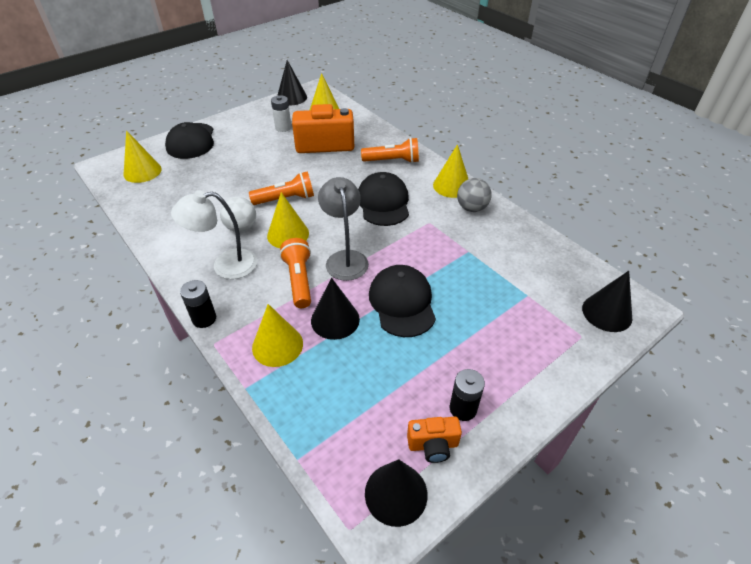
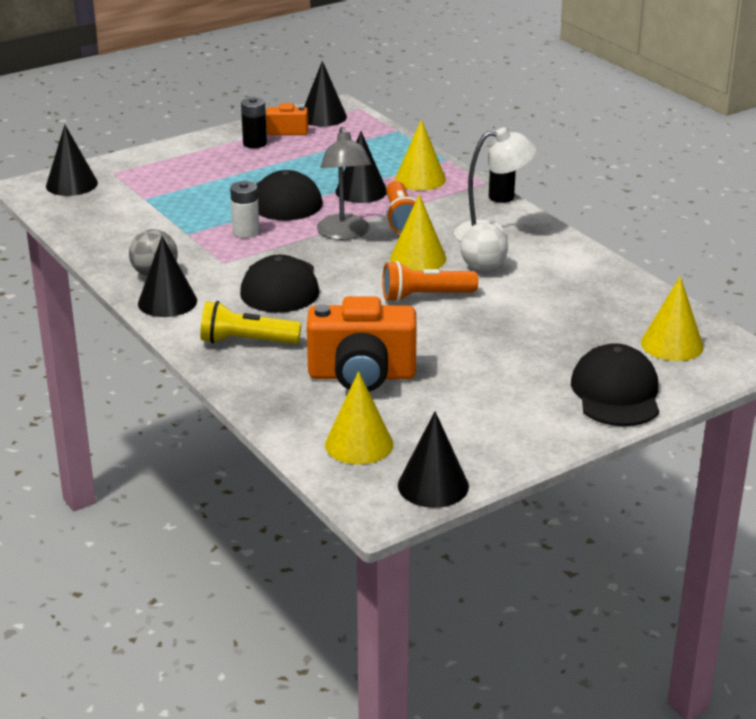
camera: 175 degrees left, 15 degrees down
white battery [271,95,291,132] -> white battery moved to [230,181,260,238]
orange flashlight [361,137,419,163] -> yellow flashlight [200,301,301,344]
yellow cone [433,144,468,198] -> black cone [138,236,197,317]

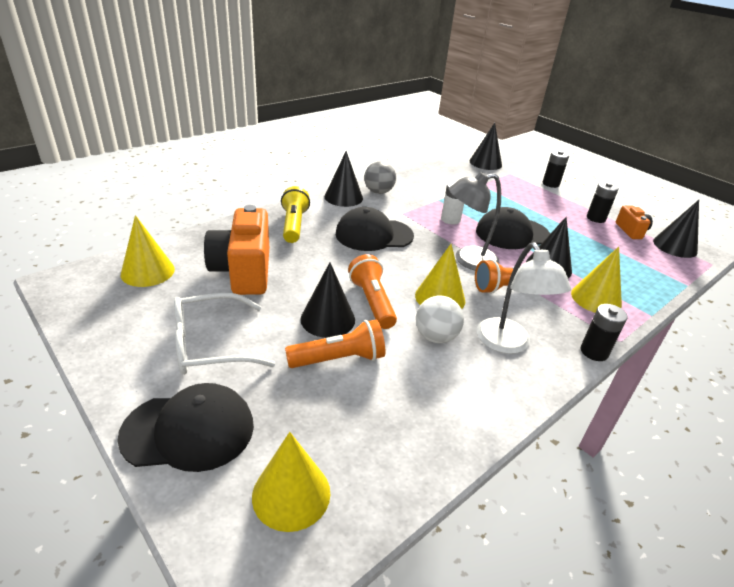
camera: 80 degrees right, 5 degrees up
black cone [398,412,469,508] -> black cone moved to [300,262,355,338]
none -> white glasses [174,293,275,375]
none -> orange flashlight [285,319,385,368]
none -> black battery [543,150,569,188]

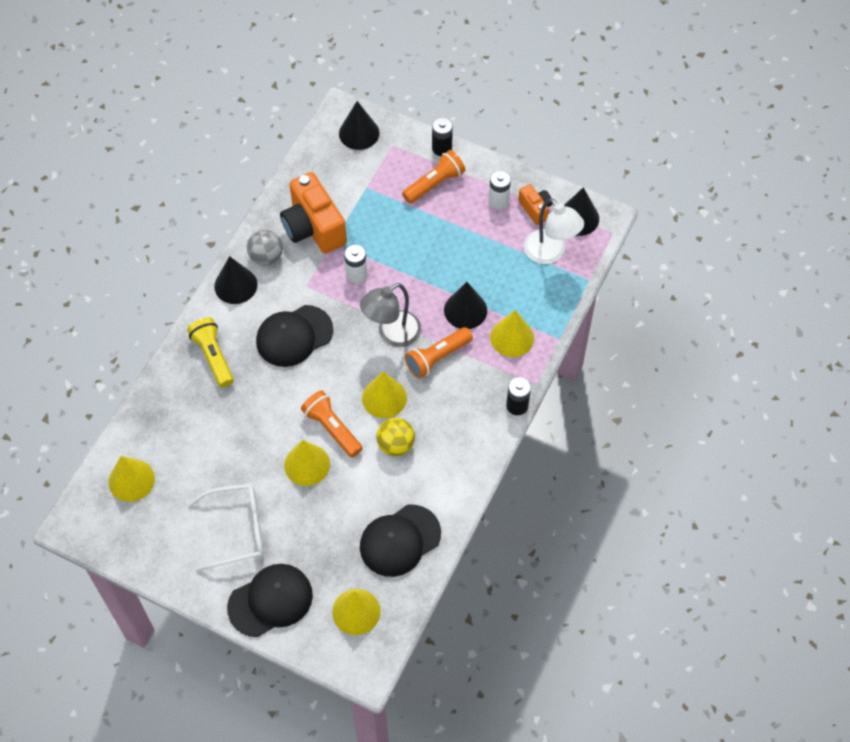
camera: 20 degrees left, 25 degrees up
white glasses [174,293,275,375] -> white glasses turned 150 degrees counterclockwise [188,484,264,571]
orange camera [204,205,269,295] -> orange camera moved to [280,172,347,254]
orange flashlight [285,319,385,368] -> orange flashlight moved to [402,150,465,204]
black cone [300,262,355,338] -> yellow cone [284,440,330,486]
white ball [416,295,464,343] -> yellow ball [376,418,415,456]
black cap [476,207,550,249] -> black cap moved to [360,505,441,577]
white lamp [477,242,571,354] -> white lamp moved to [524,198,584,264]
black battery [587,182,619,223] -> white battery [489,170,511,209]

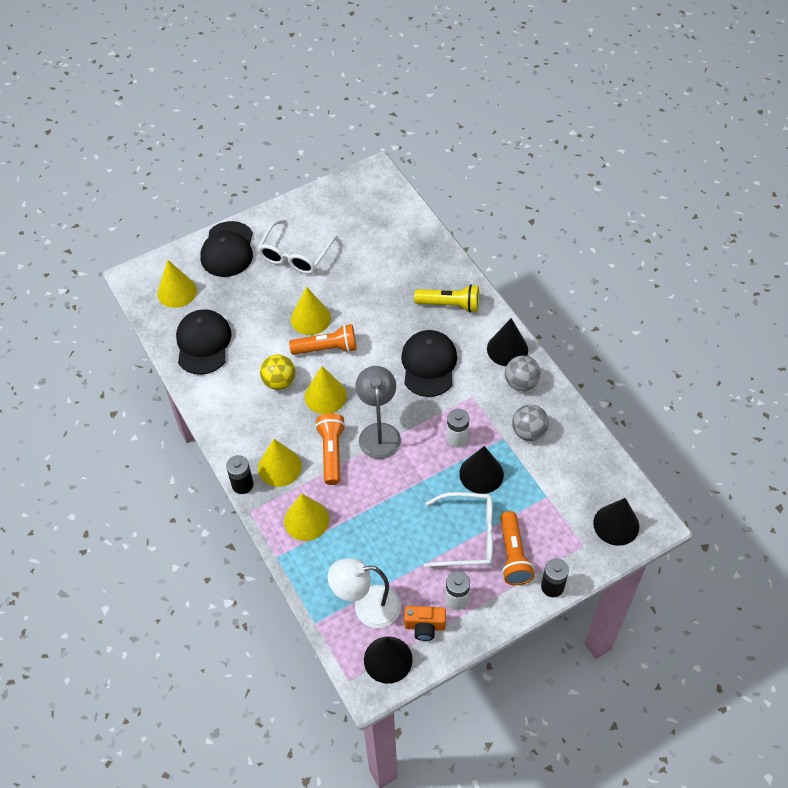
camera: 125 degrees right, 5 degrees down
yellow cone [108,456,155,502] -> yellow cone moved to [258,439,302,487]
orange camera [280,172,347,254] -> grey ball [512,405,549,441]
black cone [444,282,487,329] -> black cone moved to [459,446,504,494]
none -> white glasses [424,492,493,567]

